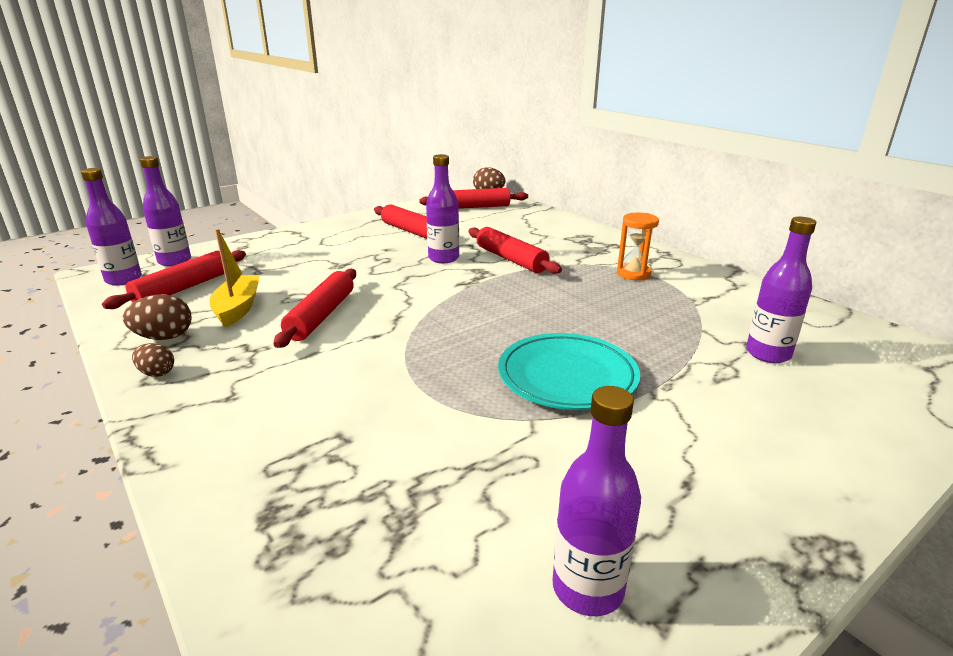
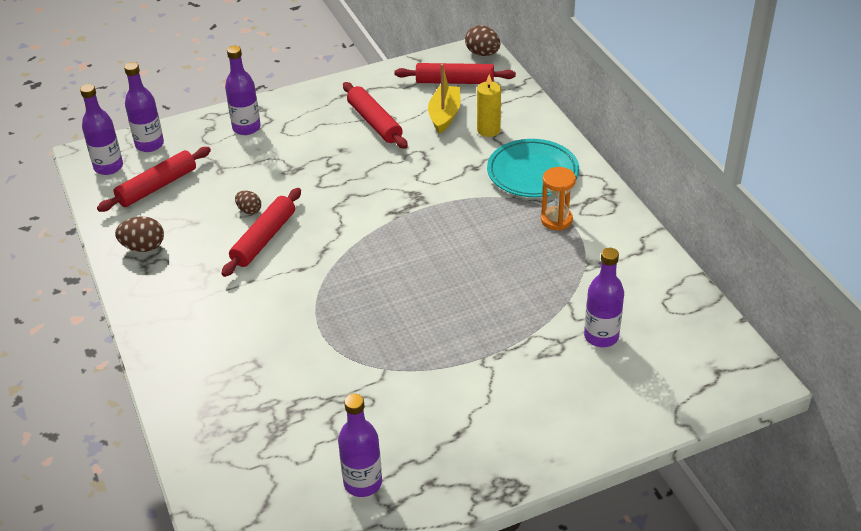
camera: 15 degrees right, 15 degrees up
brown egg [132,343,174,377] -> brown egg moved to [235,190,261,214]
yellow boat [209,229,260,327] -> yellow boat moved to [428,64,461,134]
purple bottle [426,154,459,263] -> purple bottle moved to [225,46,261,135]
red rolling pin [468,227,562,274] -> none
turquoise plate [498,333,640,410] -> turquoise plate moved to [487,139,579,197]
none -> yellow candle [477,74,501,137]

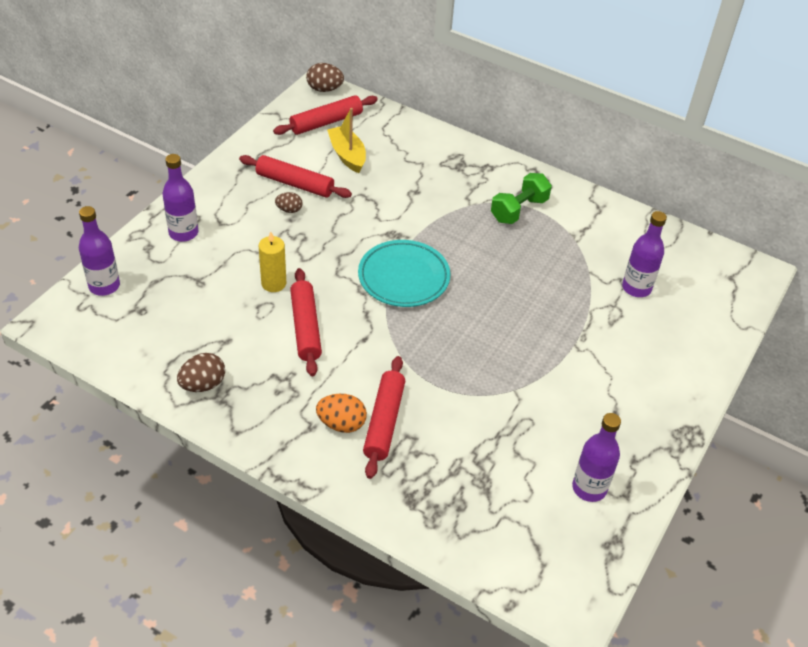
camera: 40 degrees left, 5 degrees up
purple bottle [80,84,123,175] -> none
red rolling pin [97,147,211,212] -> red rolling pin moved to [363,356,405,479]
brown egg [235,190,261,214] -> brown egg moved to [275,192,302,213]
yellow candle [477,74,501,137] -> yellow candle moved to [259,232,286,292]
turquoise plate [487,139,579,197] -> turquoise plate moved to [358,240,451,307]
orange hourglass [541,167,576,231] -> green dumbbell [491,173,552,224]
none -> orange egg [316,394,367,433]

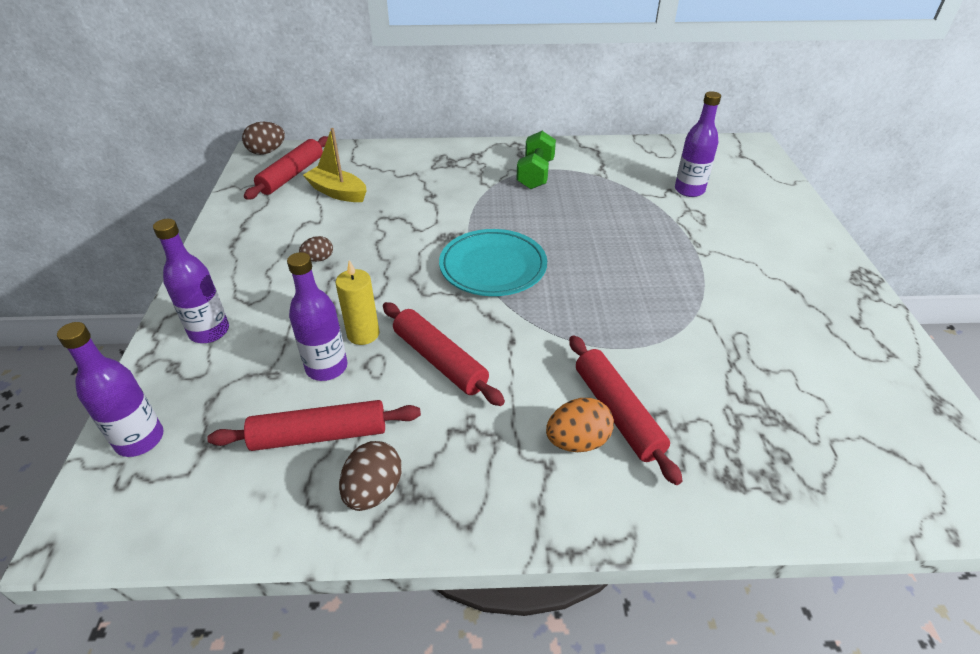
camera: 30 degrees left, 5 degrees down
red rolling pin [239,155,352,198] -> red rolling pin moved to [207,400,421,451]
purple bottle [572,413,621,502] -> purple bottle moved to [287,252,347,381]

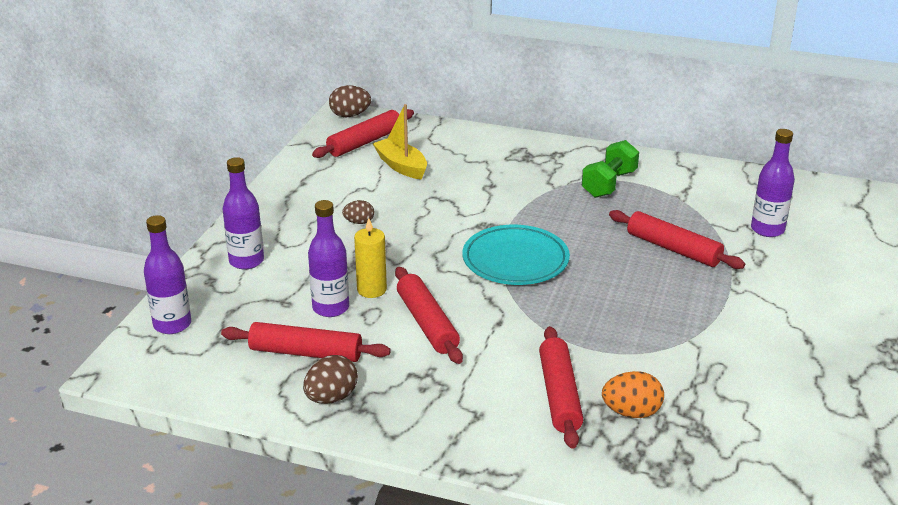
camera: 20 degrees right, 10 degrees down
orange egg [546,398,614,452] -> orange egg moved to [602,371,664,418]
none -> red rolling pin [609,210,745,269]

